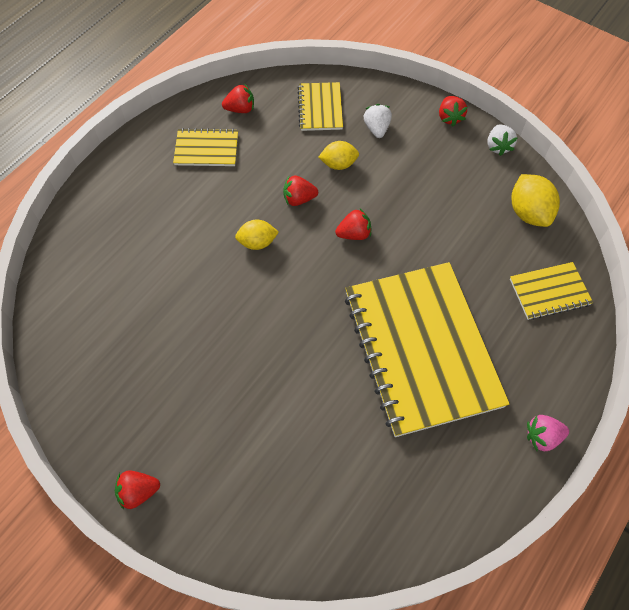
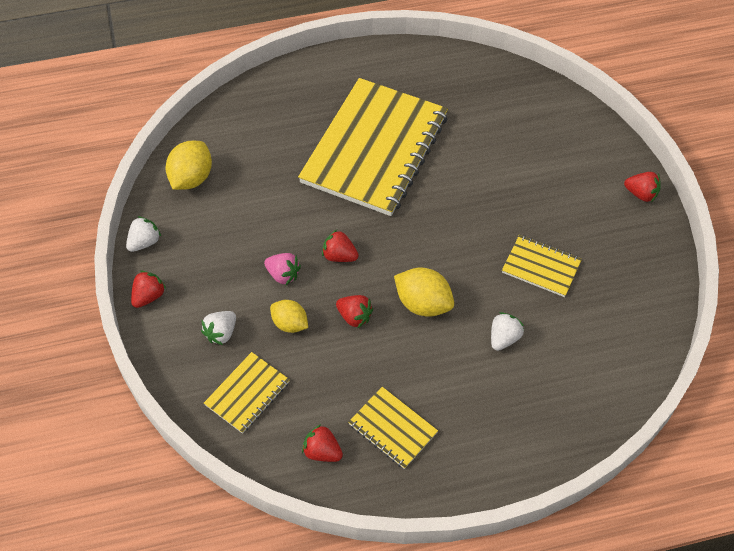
camera: 140 degrees left, 5 degrees down
yellow lemon [235,220,279,250] -> yellow lemon [394,268,454,317], size x1.50
yellow notebook [510,262,593,320] -> yellow notebook moved to [502,235,582,297]
pink strawberry [527,415,569,452] -> pink strawberry moved to [264,253,301,285]
none -> white strawberry [491,312,524,351]

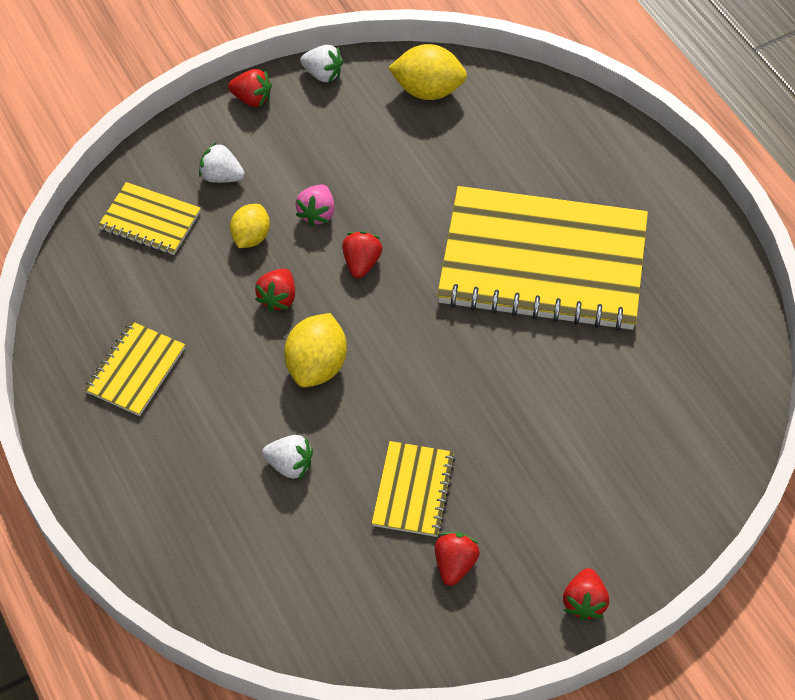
camera: 75 degrees right, 0 degrees up
red strawberry [302,424,343,462] -> red strawberry moved to [435,532,480,586]

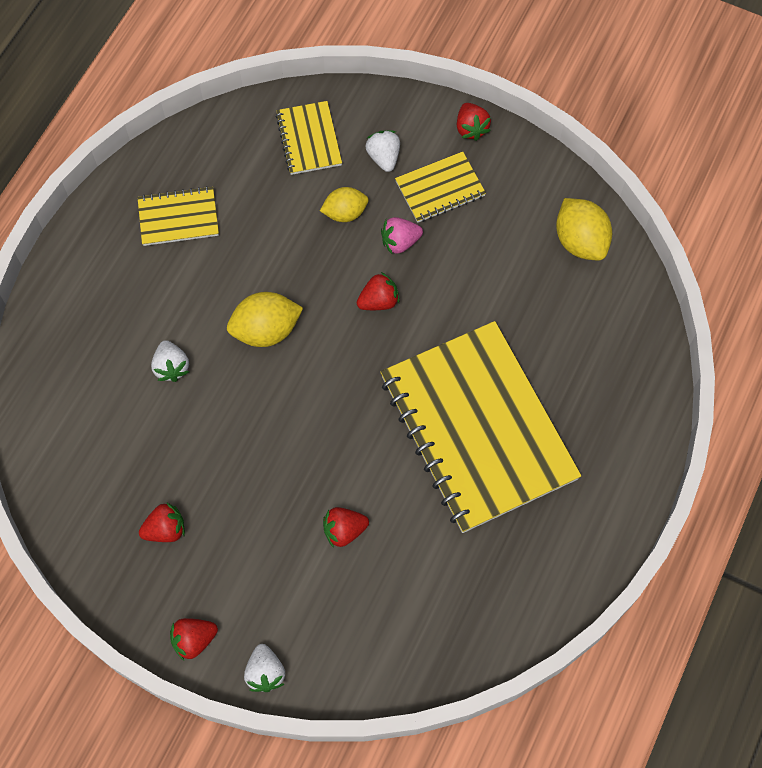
camera: 55 degrees right, 10 degrees up
red strawberry [255,268,295,312] -> red strawberry moved to [323,507,369,548]
white strawberry [300,45,343,83] -> white strawberry moved to [244,644,285,692]
yellow notebook [372,441,455,537] -> yellow notebook moved to [395,151,486,223]

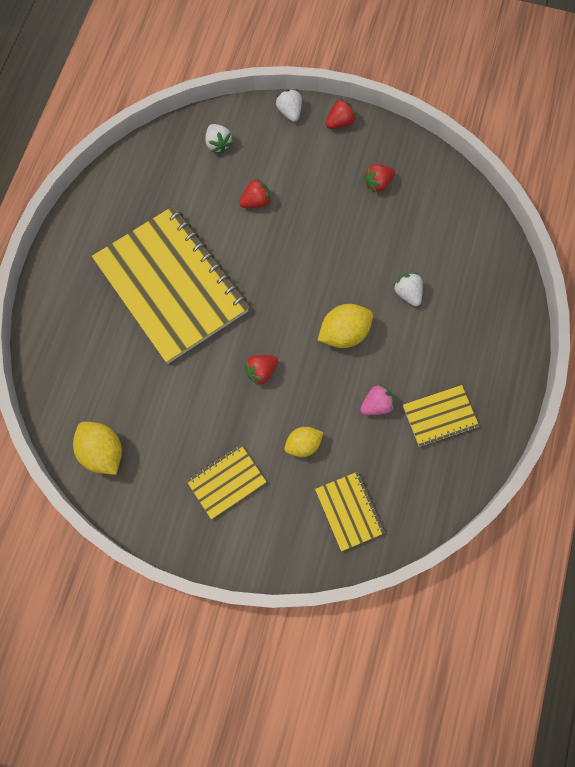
camera: 170 degrees right, 5 degrees up
white strawberry [365,131,400,172] -> white strawberry moved to [205,124,233,153]
pink strawberry [381,217,423,254] -> pink strawberry moved to [360,384,395,415]
red strawberry [457,103,491,141] -> none

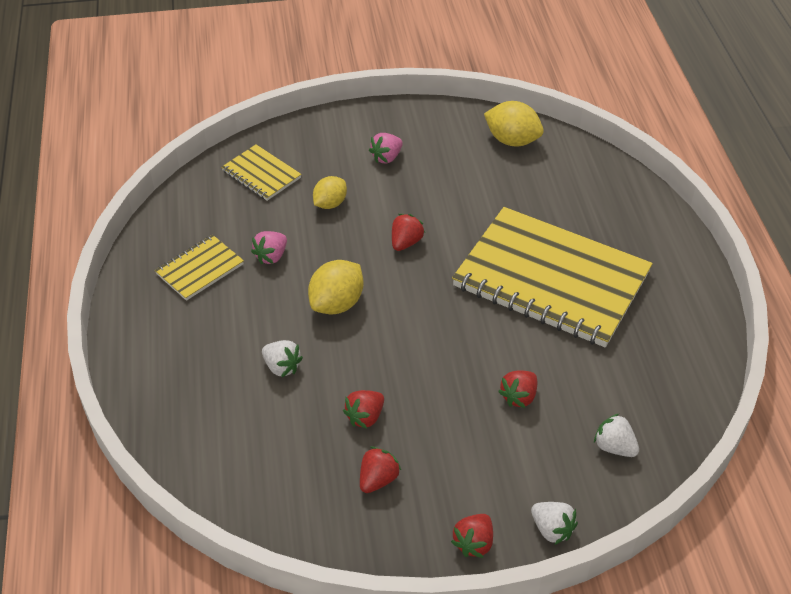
camera: 155 degrees right, 25 degrees down
yellow notebook [186,445,266,519] -> pink strawberry [369,133,403,163]
none -> red strawberry [343,390,384,429]

